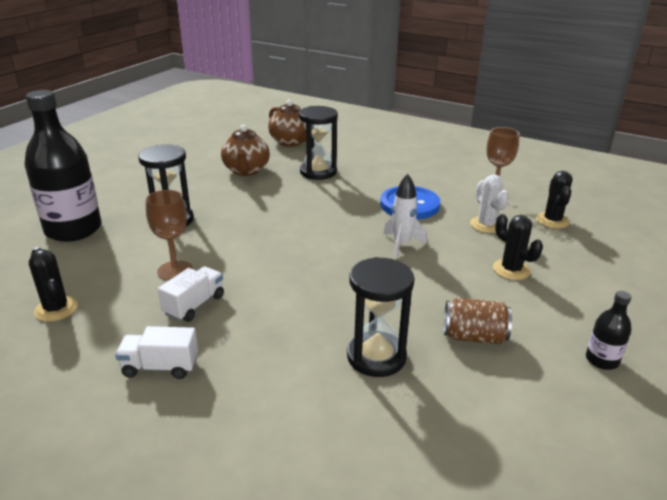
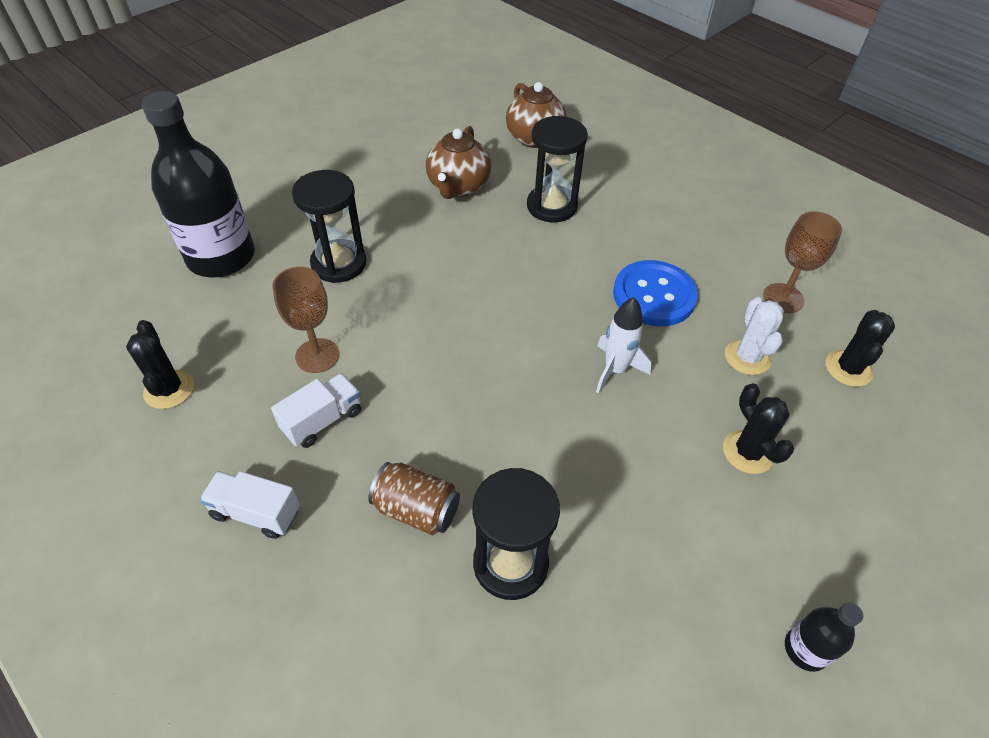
camera: 15 degrees right, 20 degrees up
brown can [444,298,512,344] -> brown can moved to [368,462,460,535]

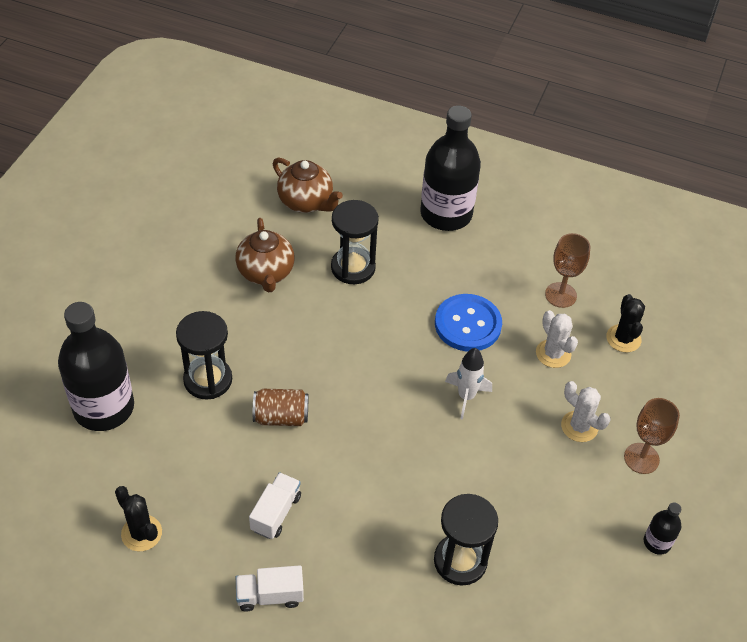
camera: 25 degrees left, 0 degrees up
brown goblet [273,267,339,373] -> brown goblet moved to [624,398,680,474]
brown can [368,462,460,535] -> brown can moved to [253,389,308,426]
black cactus [723,383,794,474] -> white cactus [561,381,610,442]
none -> black bottle [420,106,481,231]

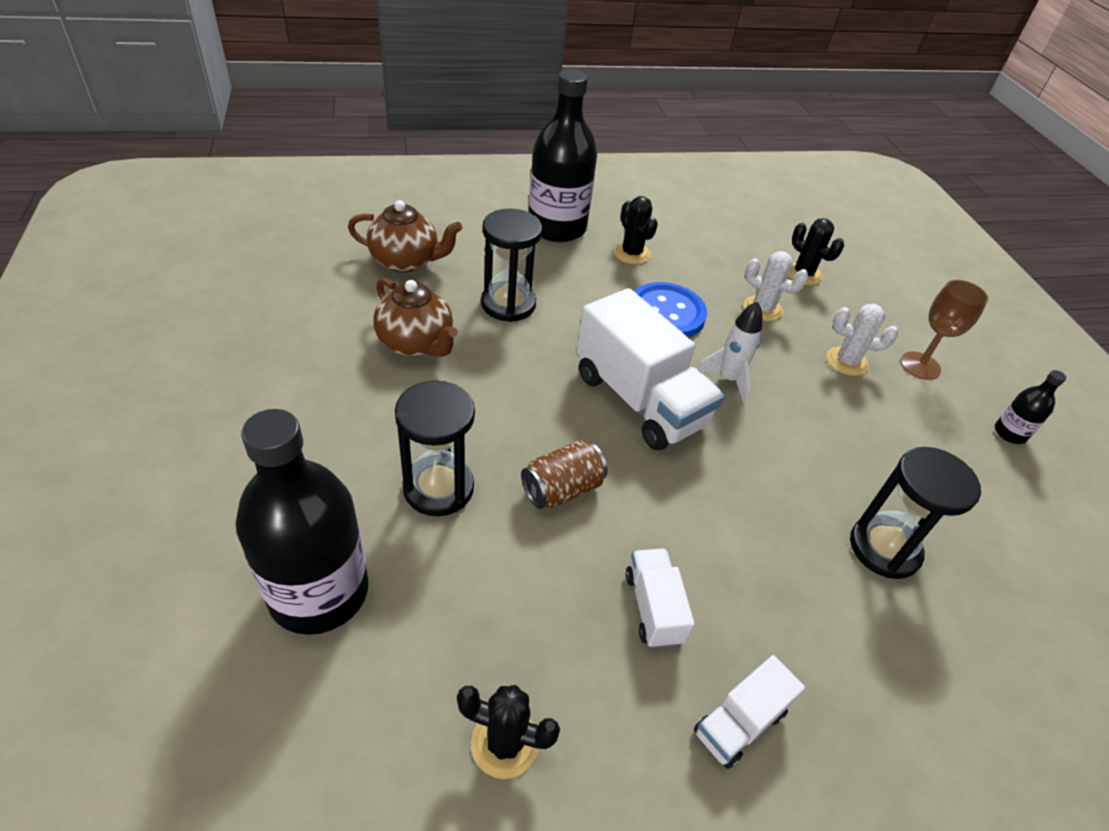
camera: 35 degrees left, 5 degrees down
brown goblet [545,233,590,308] -> none
none -> white truck [576,288,724,451]
none -> black cactus [613,196,658,264]

